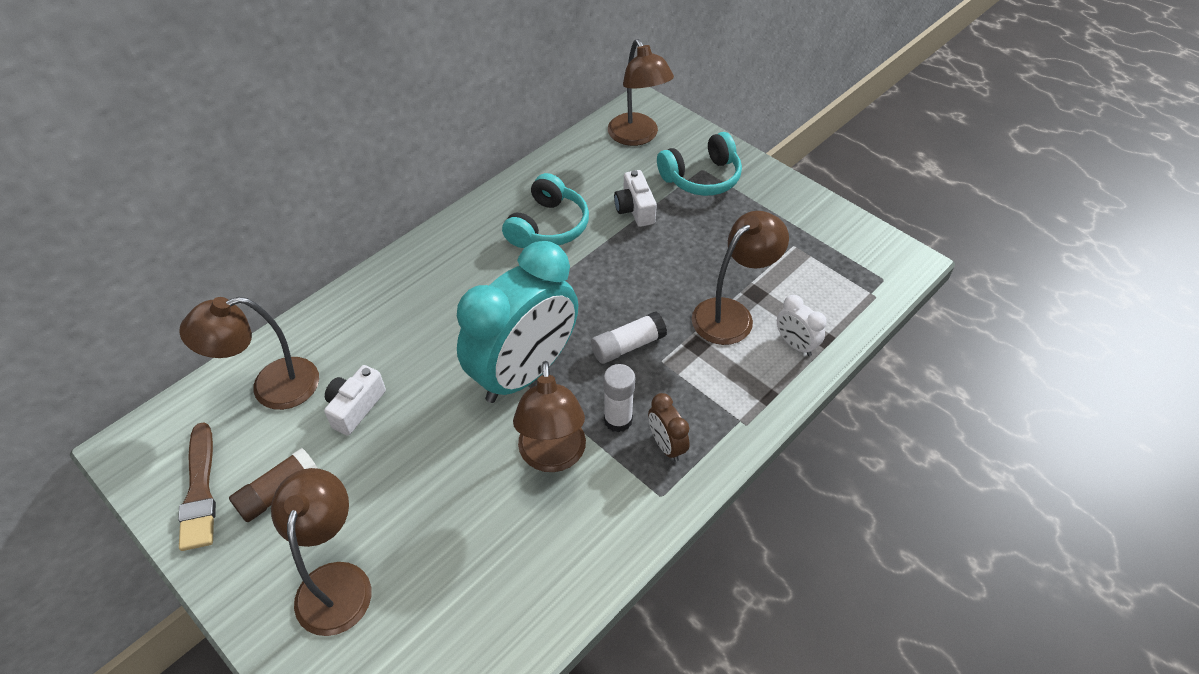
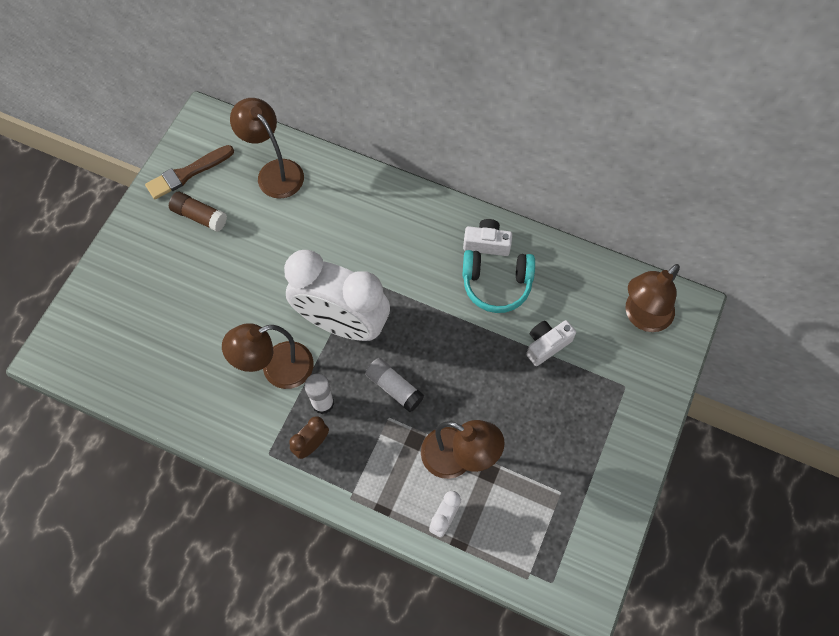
camera: 70 degrees right, 15 degrees up
brown lamp [271,468,371,636] -> none
white camera [324,365,386,436] -> white camera moved to [463,219,512,256]
turquoise clock [457,241,578,403] -> white clock [284,250,390,341]
turquoise headphones [657,132,742,196] -> none

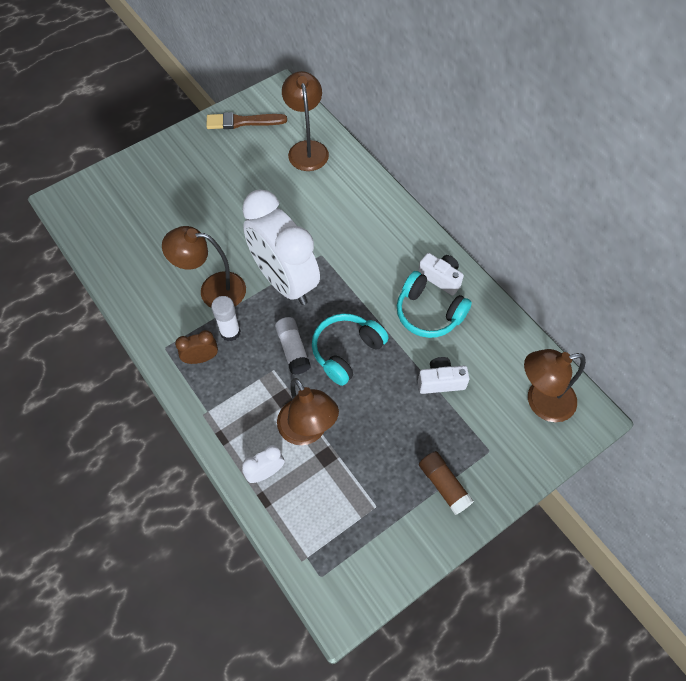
camera: 30 degrees right, 5 degrees down
brown glue stick [169,192,227,232] -> brown glue stick moved to [419,451,474,515]
none -> turquoise headphones [312,313,389,386]

